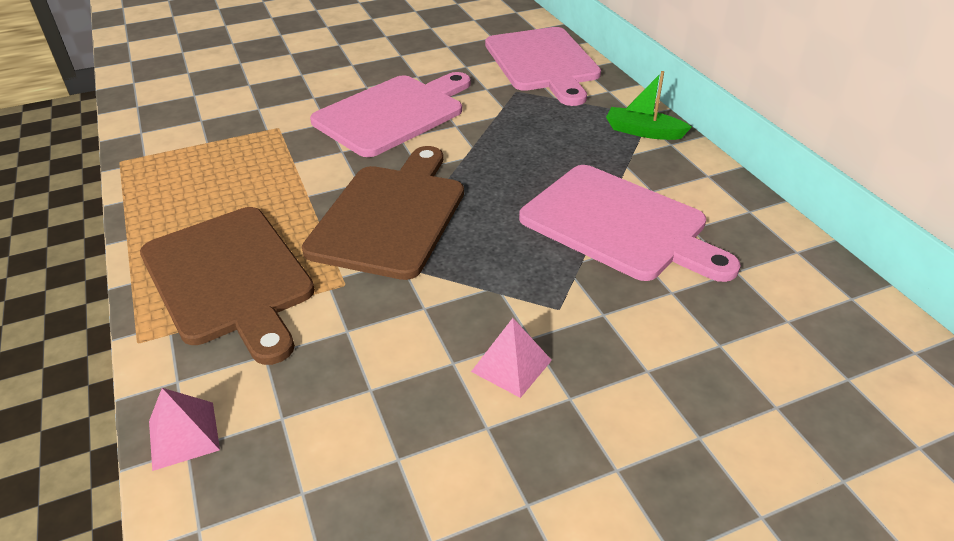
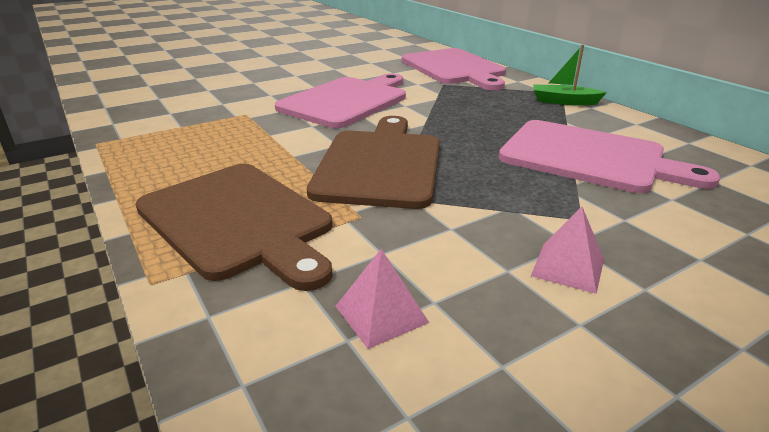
camera: 10 degrees left, 10 degrees down
pink pyramid [149,388,220,471] -> pink pyramid moved to [335,249,429,349]

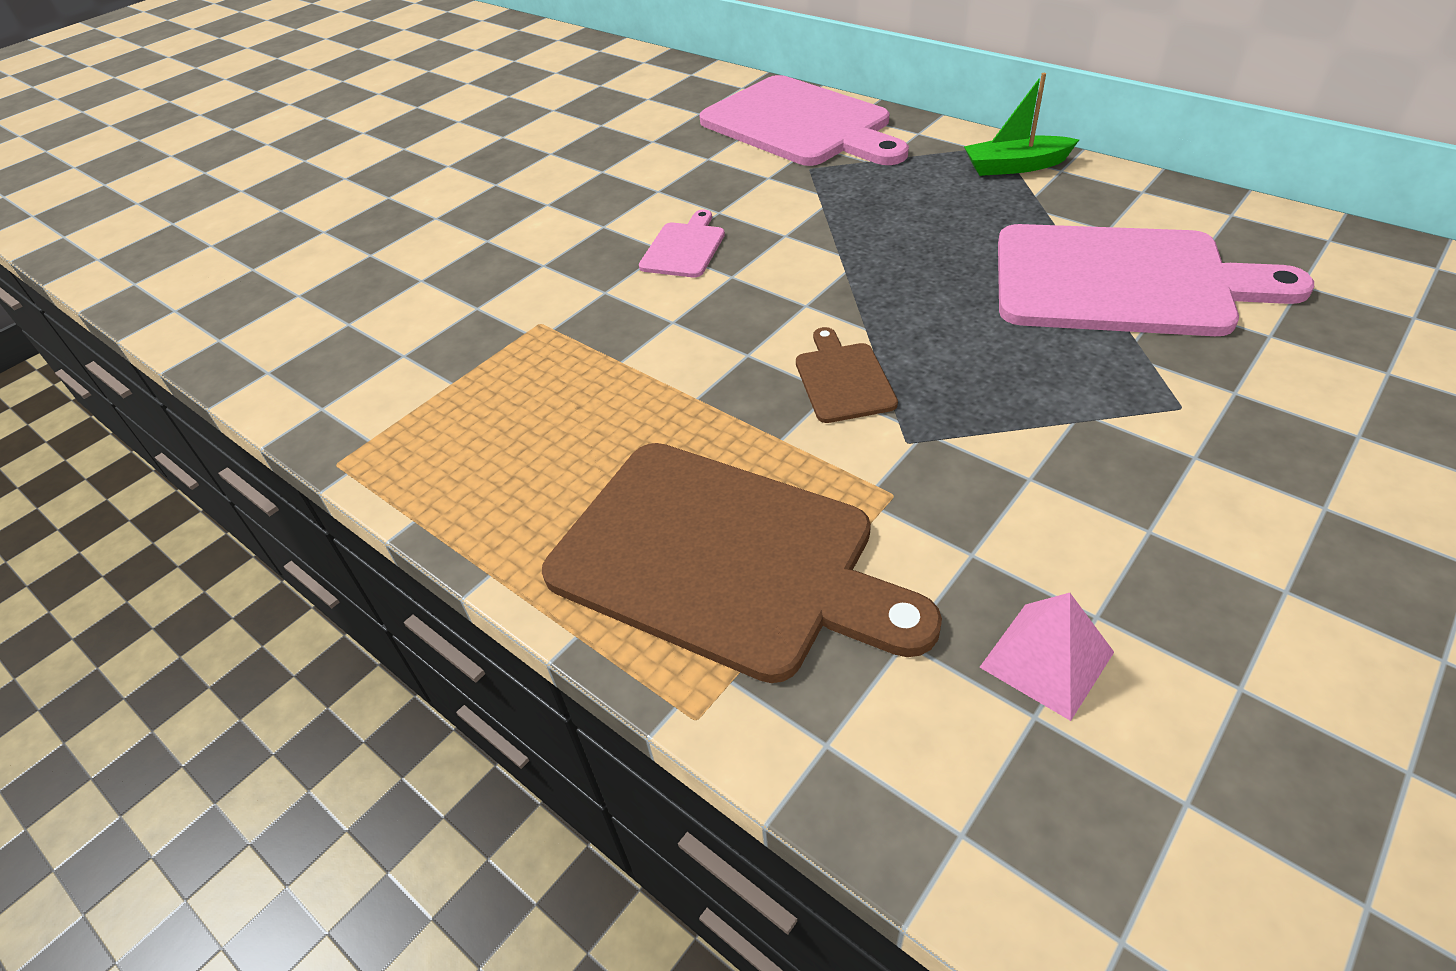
camera: 15 degrees left, 15 degrees up
pink cutting board [275,73,406,128] -> pink cutting board [639,210,725,277], size x0.44
brown cutting board [307,116,440,209] -> brown cutting board [796,327,898,423], size x0.44
pink pyramid [531,206,604,294] -> none

